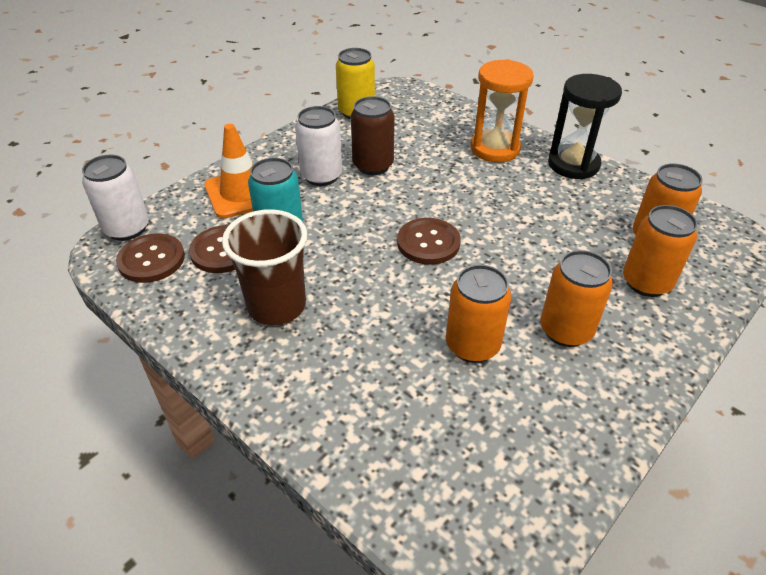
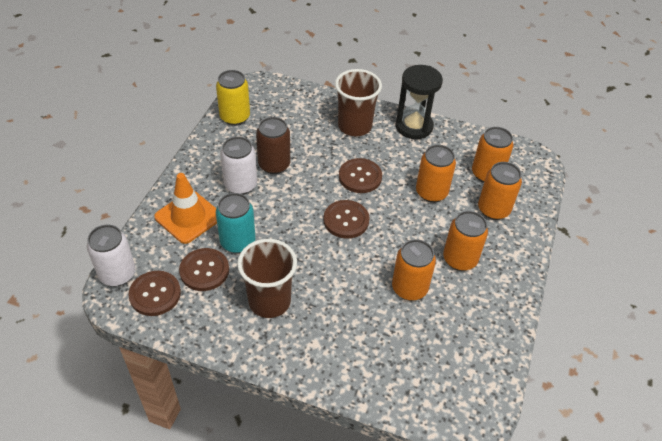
camera: 25 degrees left, 5 degrees up
orange hourglass [471,59,534,162] -> brown cup [335,69,382,136]
none -> brown button [339,158,382,193]
none -> orange can [416,145,456,203]

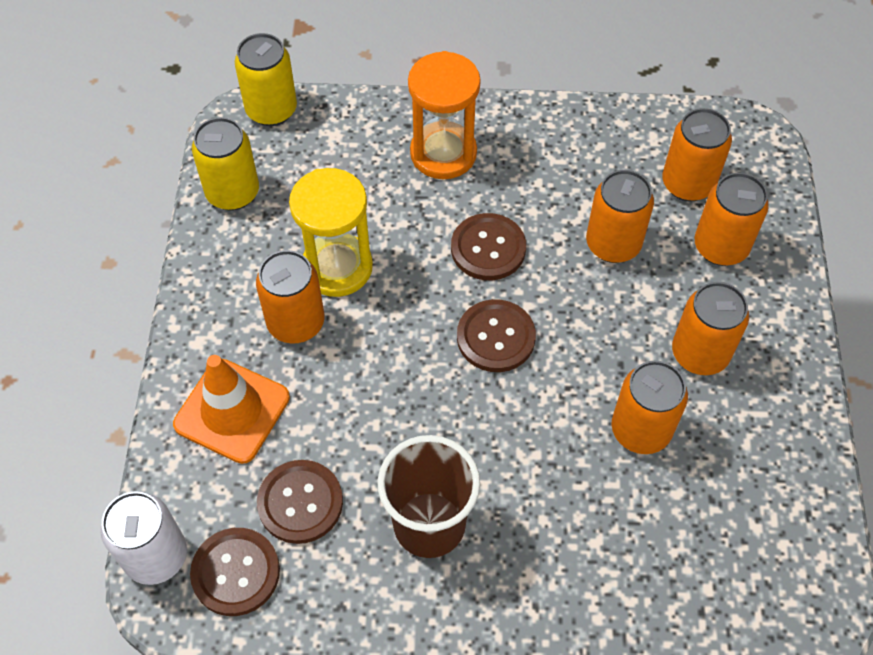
camera: 15 degrees left, 10 degrees up
turquoise can [216,193,256,253] -> none
white can [220,136,257,195] -> orange can [256,250,324,344]
brown can [256,117,290,174] -> yellow hourglass [289,168,373,297]
brown cup [335,69,382,136] -> orange hourglass [408,51,481,179]
black hourglass [396,65,443,139] -> none
none -> yellow can [235,33,297,126]

